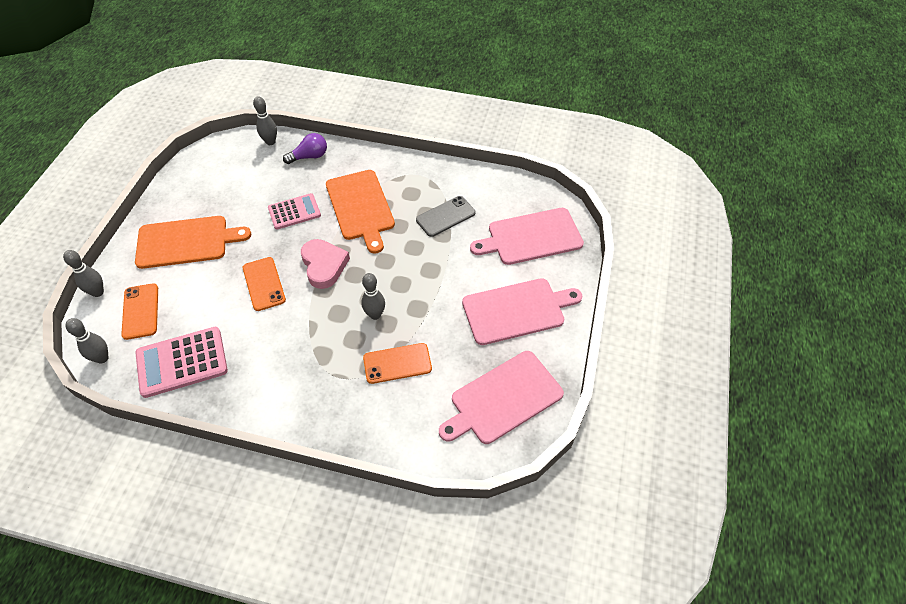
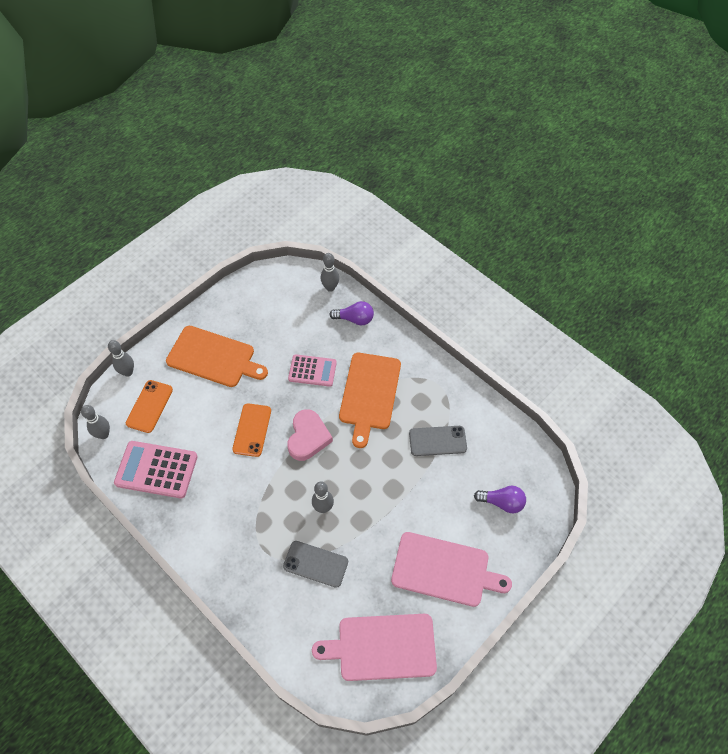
camera: 30 degrees right, 5 degrees up
orange phone [363,343,432,384] -> grey phone [283,541,348,588]
pink cutting board [470,208,584,265] -> purple light bulb [474,486,526,513]

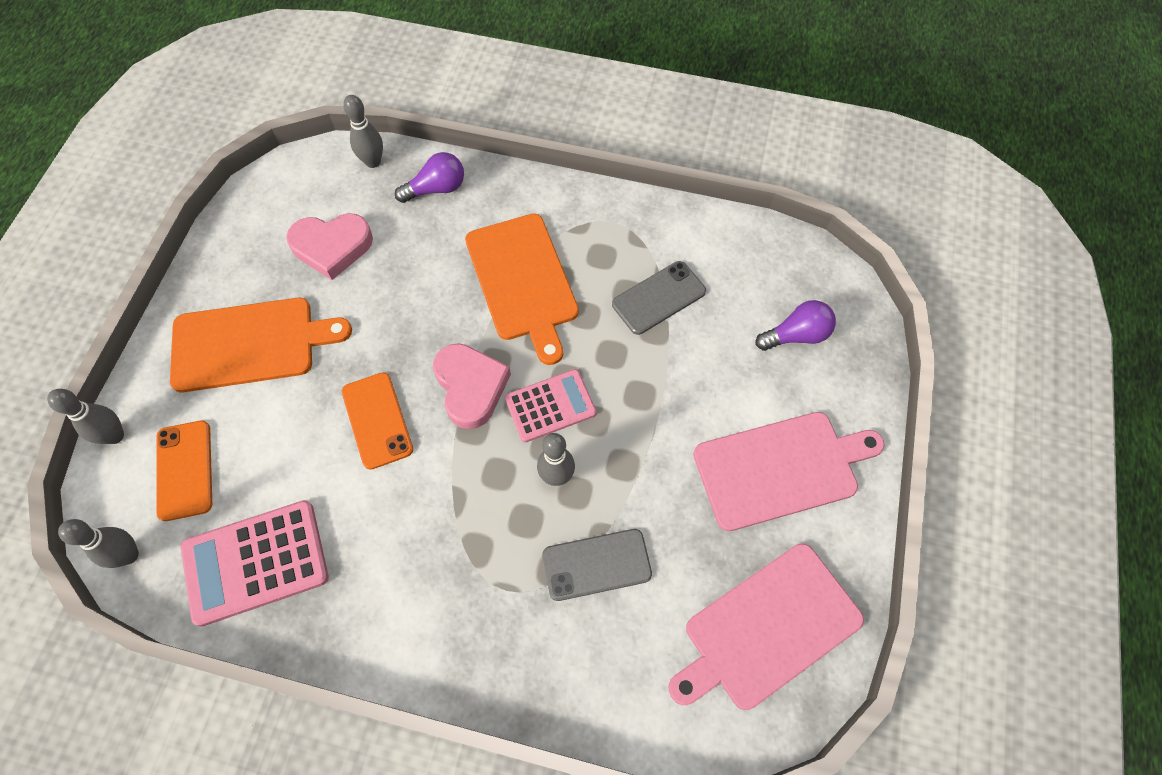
camera: 30 degrees left, 5 degrees up
pink calculator [288,354,337,387] -> pink calculator moved to [505,369,597,443]
none -> pink heart [286,213,373,280]

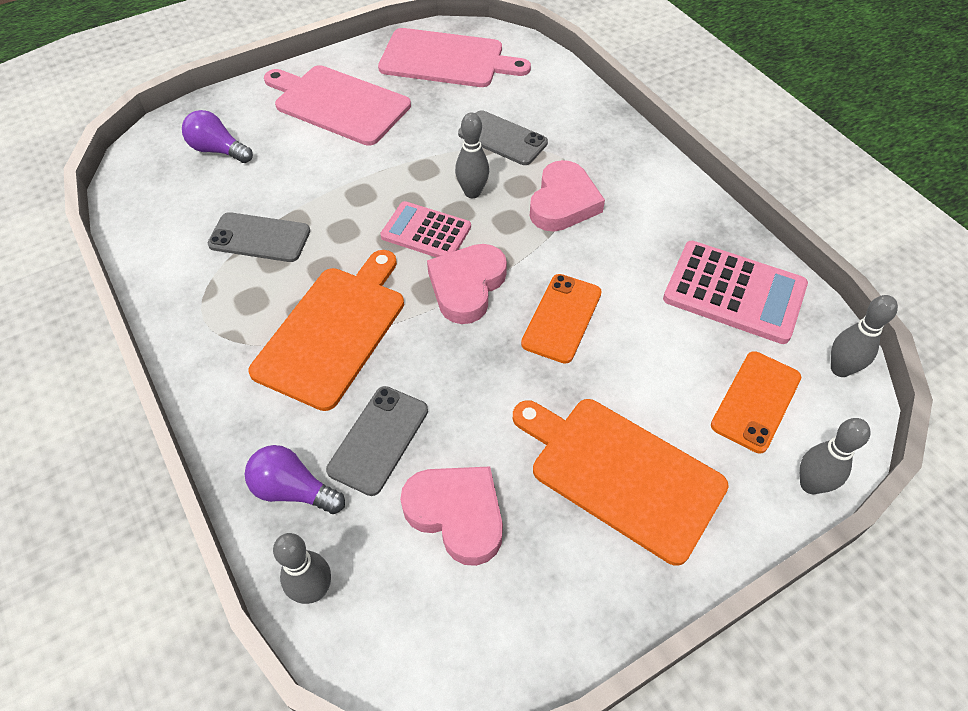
camera: 135 degrees left, 10 degrees down
none -> grey phone [326,386,428,496]
none -> pink heart [530,160,605,232]

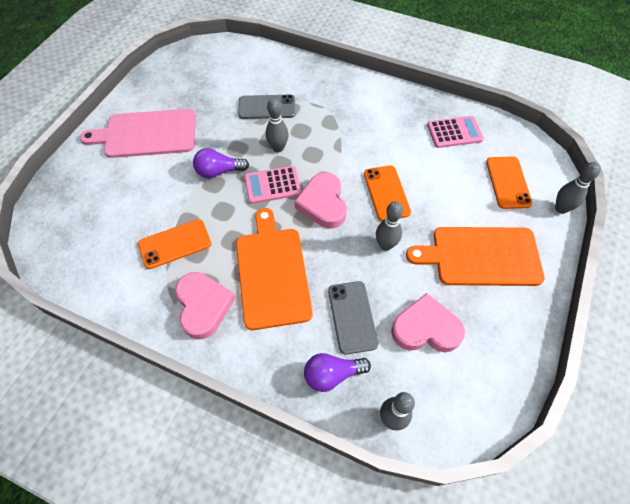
camera: 35 degrees left, 5 degrees up
purple light bulb [182,110,253,163] -> purple light bulb moved to [193,148,249,178]
grey phone [208,212,310,262] -> orange phone [138,219,211,269]
pink cutting board [378,28,531,87] -> none
pink heart [530,160,605,232] -> pink heart moved to [175,272,235,340]
pink calculator [663,241,808,344] -> pink calculator [427,116,484,148], size x0.66
grey bowling pin [831,295,898,377] -> grey bowling pin moved to [376,201,403,251]

